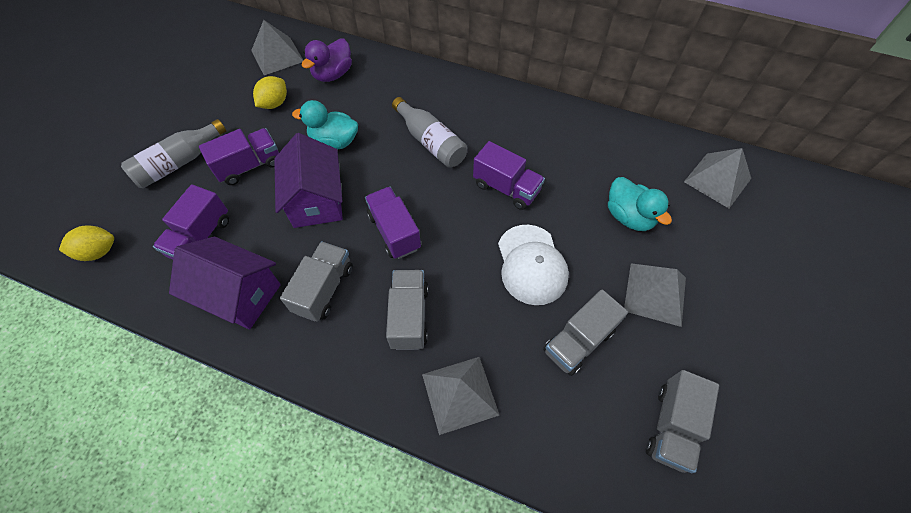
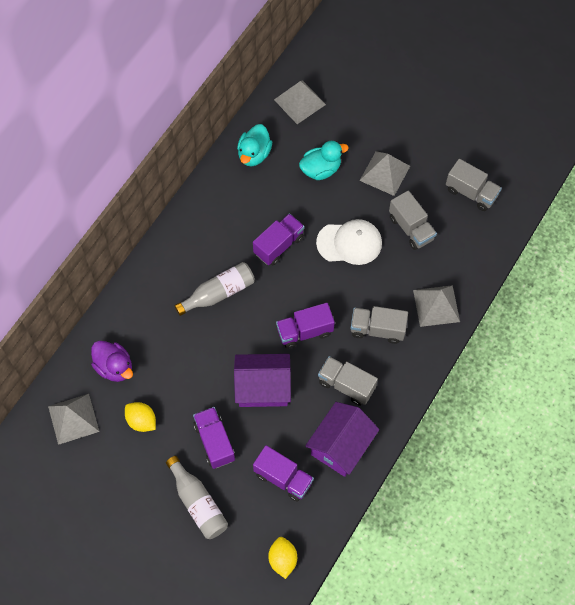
camera: 80 degrees left, 5 degrees up
turquoise duck [292,100,358,150] -> turquoise duck moved to [237,124,272,166]

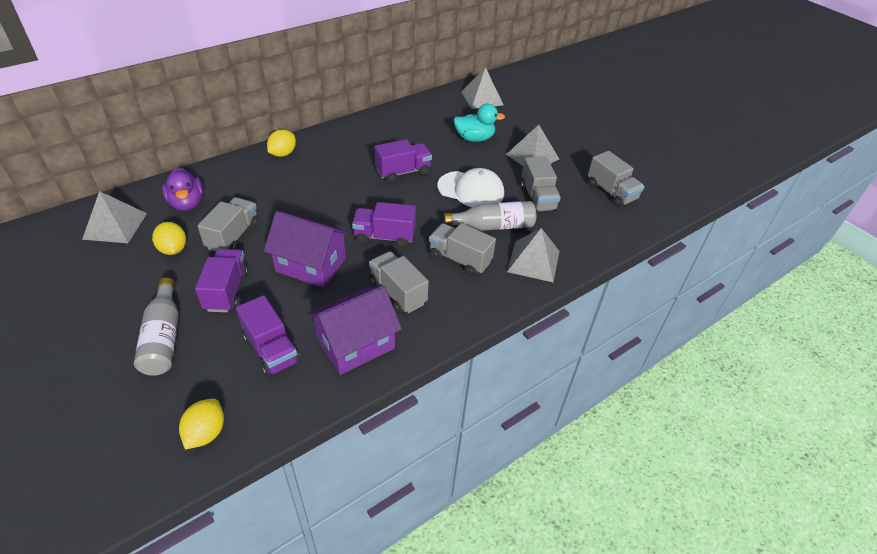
camera: 20 degrees right, 20 degrees down
grey bottle [174,262,255,316] -> grey bottle moved to [443,201,536,231]
turquoise duck [237,124,272,166] -> none
none -> grey truck [197,197,259,252]
none -> yellow lemon [267,130,296,157]

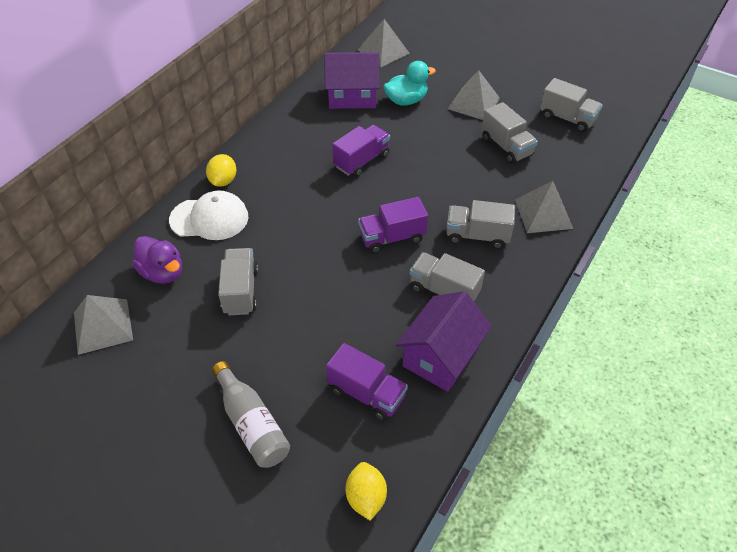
camera: 20 degrees left, 5 degrees up
yellow lemon [152,222,186,255] -> none
purple truck [195,249,249,312] -> none
purple house [264,211,350,288] -> purple house moved to [324,52,379,109]
white cap [437,168,504,207] -> white cap moved to [169,190,248,240]
grey bottle [443,201,536,231] -> none

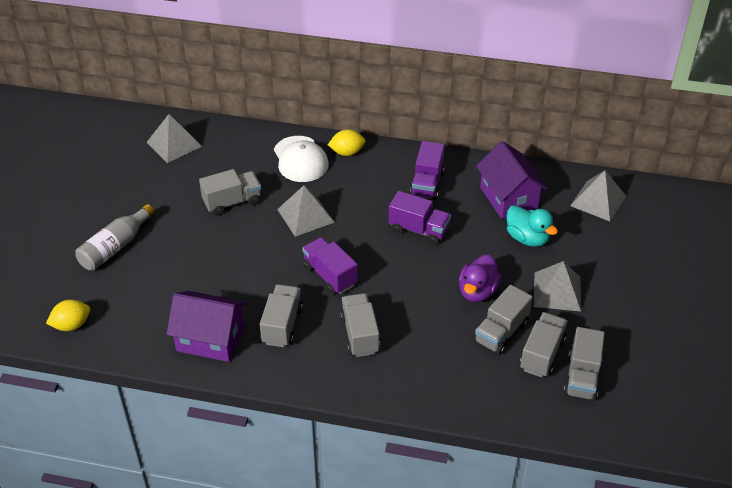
camera: 70 degrees right, 5 degrees down
purple duck [132,236,182,284] -> purple duck moved to [459,254,501,302]
purple truck [326,343,408,421] -> purple truck moved to [410,141,445,200]
grey pyramid [515,181,573,233] -> grey pyramid moved to [277,185,335,237]
none -> grey truck [520,312,567,377]

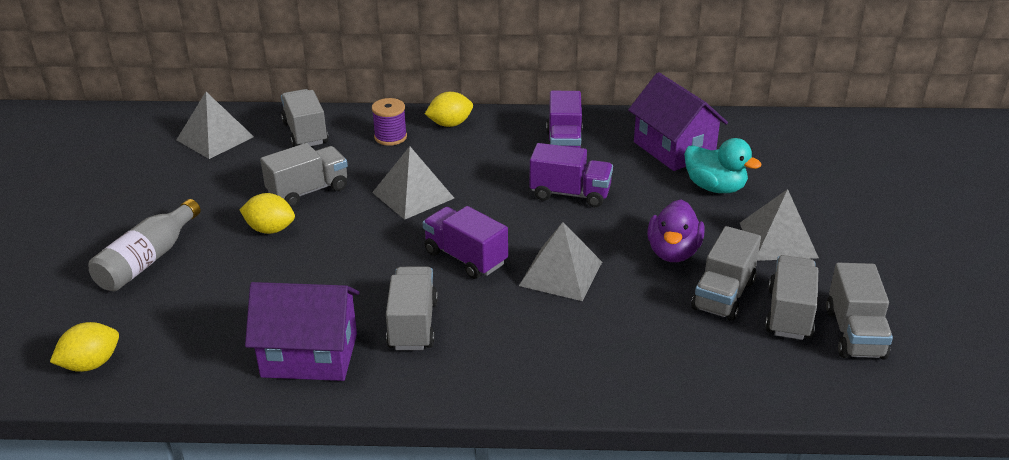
camera: 10 degrees left, 10 degrees down
white cap [274,136,329,182] -> purple spool [372,98,407,146]
grey truck [340,293,380,357] -> grey truck moved to [281,89,329,147]
grey pyramid [570,170,626,221] -> grey pyramid moved to [519,222,602,301]
none -> yellow lemon [240,193,295,234]

